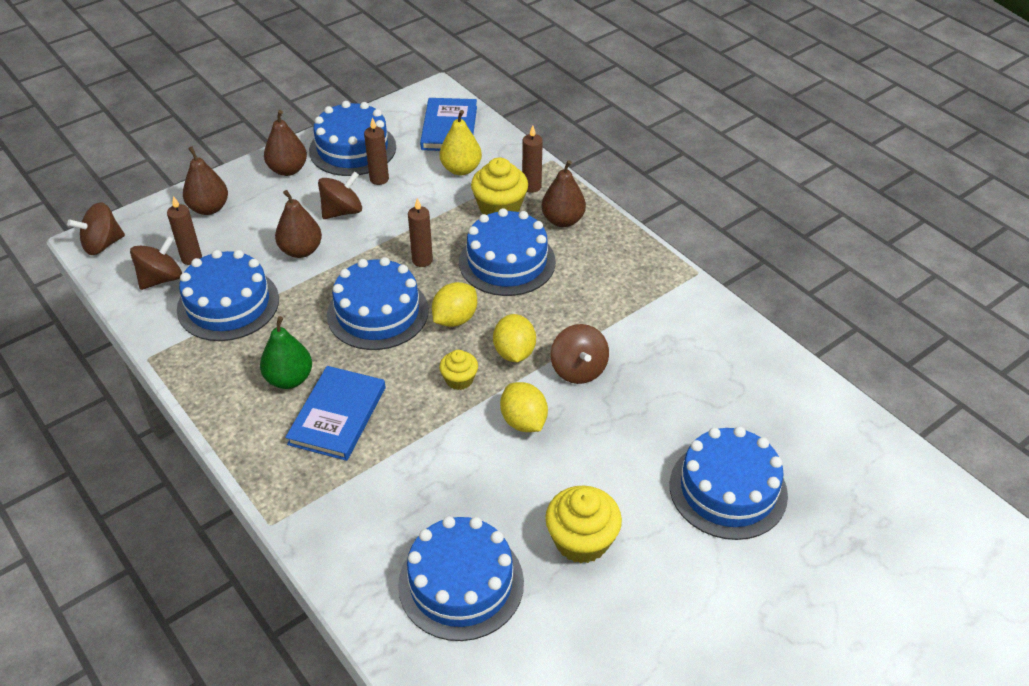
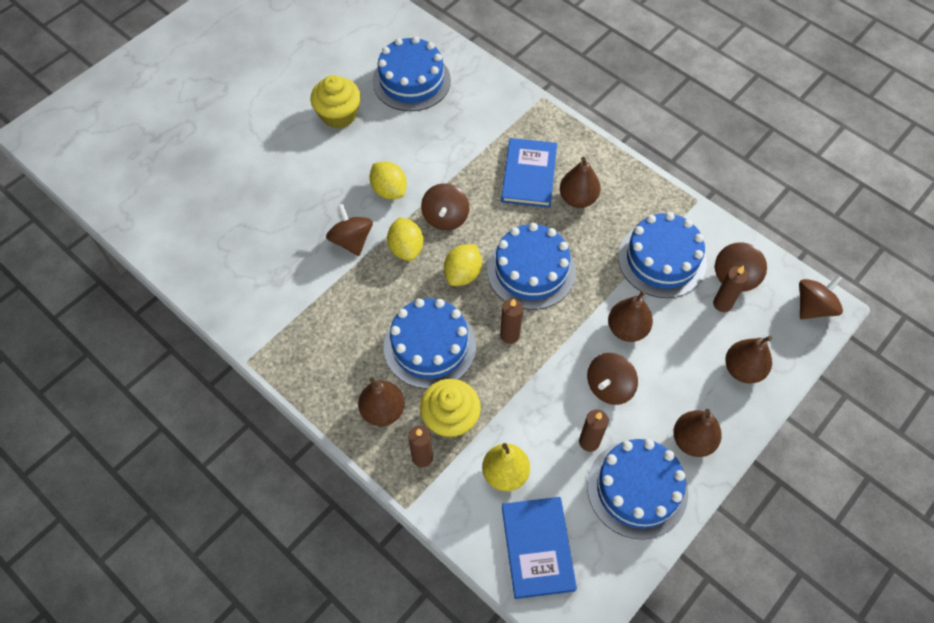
camera: 170 degrees right, 15 degrees up
green pear [260,316,312,389] -> brown pear [560,157,600,208]
yellow cupcake [439,350,478,390] -> brown spinning top [421,183,469,231]
blue cake [670,426,788,540] -> none

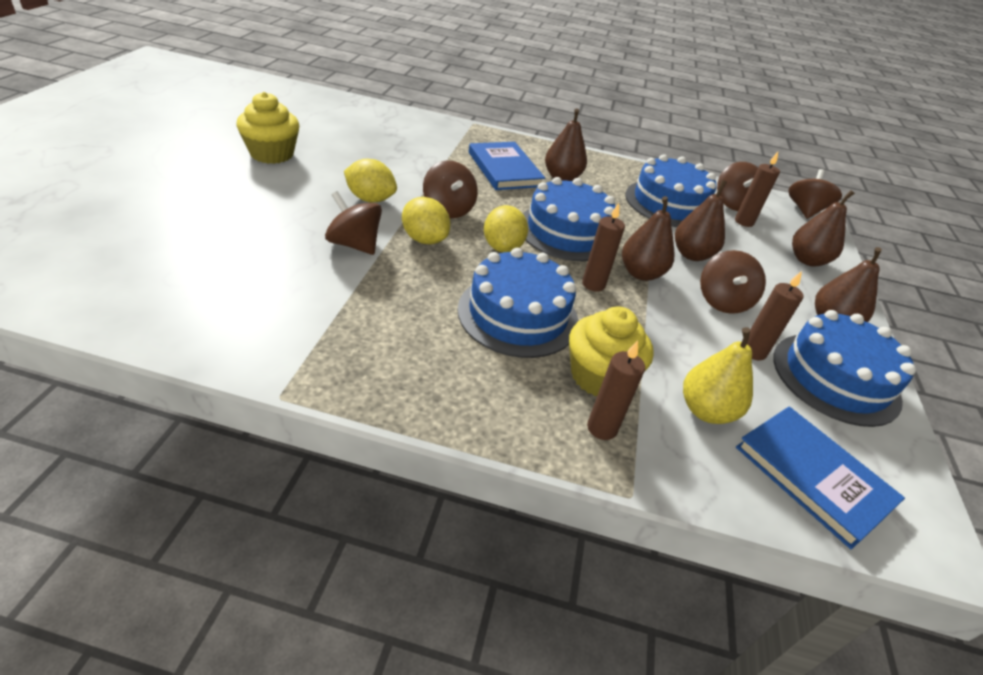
camera: 35 degrees left, 20 degrees down
brown pear [358,377,405,426] -> brown pear moved to [622,196,674,281]
blue cake [373,36,451,111] -> none

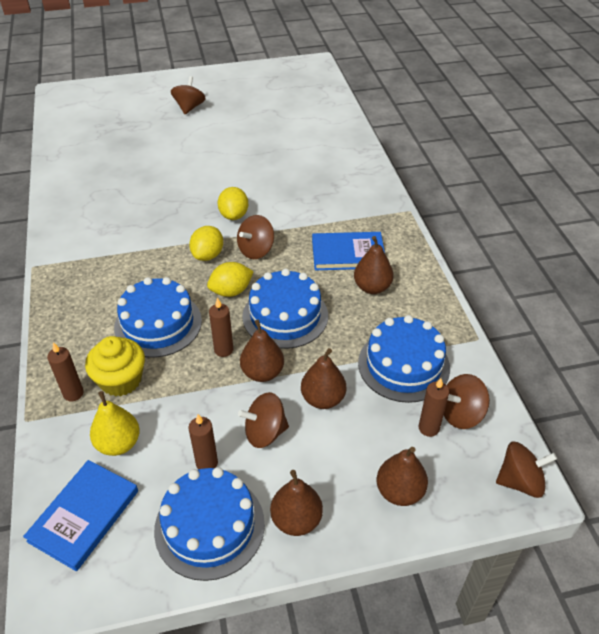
camera: 70 degrees right, 5 degrees up
yellow cupcake [237,92,299,164] -> none
brown spinning top [325,191,382,255] -> brown spinning top moved to [171,76,206,114]
blue book [469,142,545,190] -> blue book turned 45 degrees clockwise [312,232,385,270]

